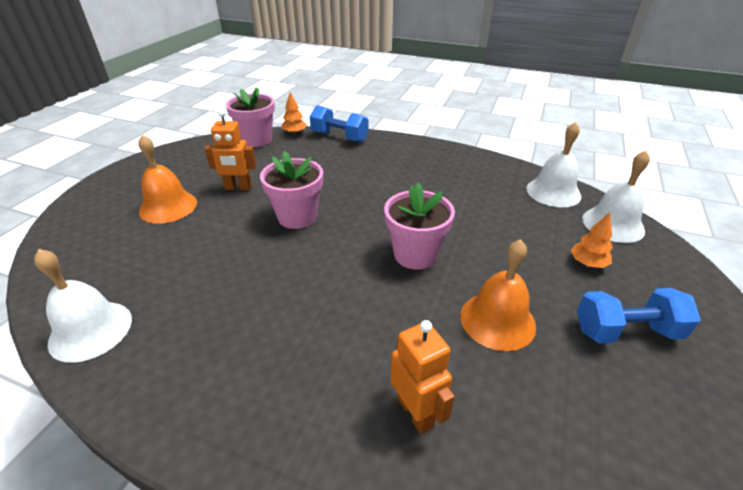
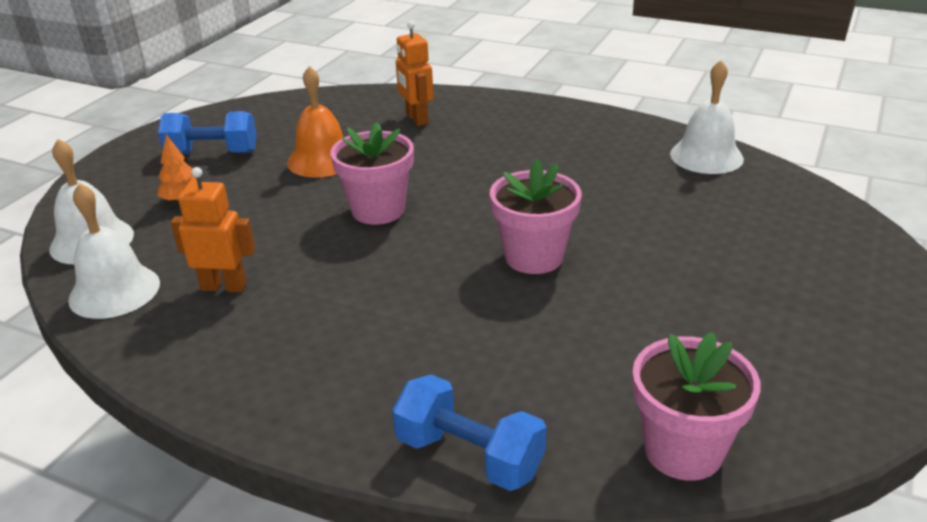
camera: 175 degrees left, 5 degrees down
orange bell [139,135,197,224] -> none
orange robot [204,110,256,190] -> orange robot moved to [171,167,255,292]
orange tree [282,93,307,134] -> none

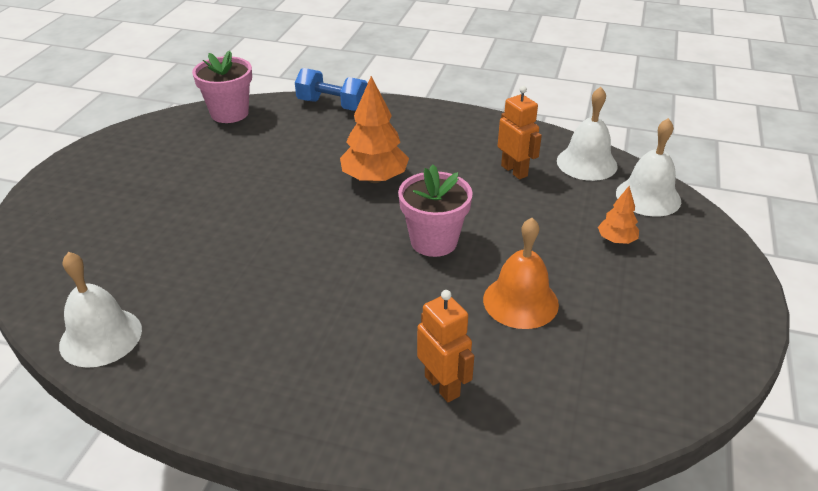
camera: 170 degrees right, 5 degrees up
blue dumbbell [158,111,257,154] -> none
orange robot [171,167,255,292] -> orange robot turned 120 degrees counterclockwise [498,86,542,179]
pink flower pot [490,159,582,274] -> none
none -> orange tree [340,76,409,183]

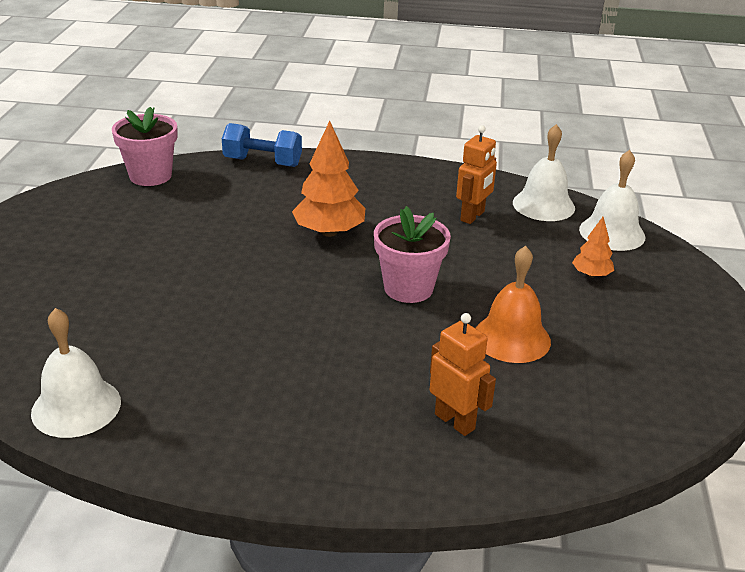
camera: 10 degrees left, 5 degrees down
orange robot [498,86,542,179] -> orange robot turned 75 degrees clockwise [456,125,497,224]

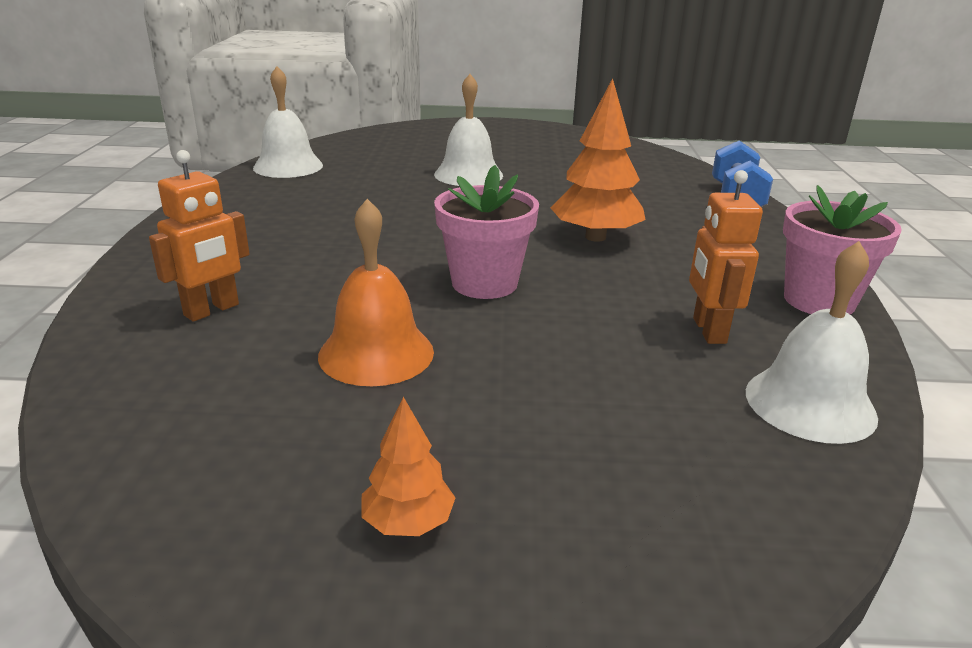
camera: 85 degrees right, 5 degrees down
pink flower pot [112,107,178,186] -> pink flower pot moved to [783,185,902,314]
orange robot [456,125,497,224] -> orange robot turned 60 degrees clockwise [689,170,763,344]
orange tree [572,217,614,278] -> orange tree moved to [362,397,455,536]
white bell [579,150,645,251] -> white bell moved to [434,74,503,186]

